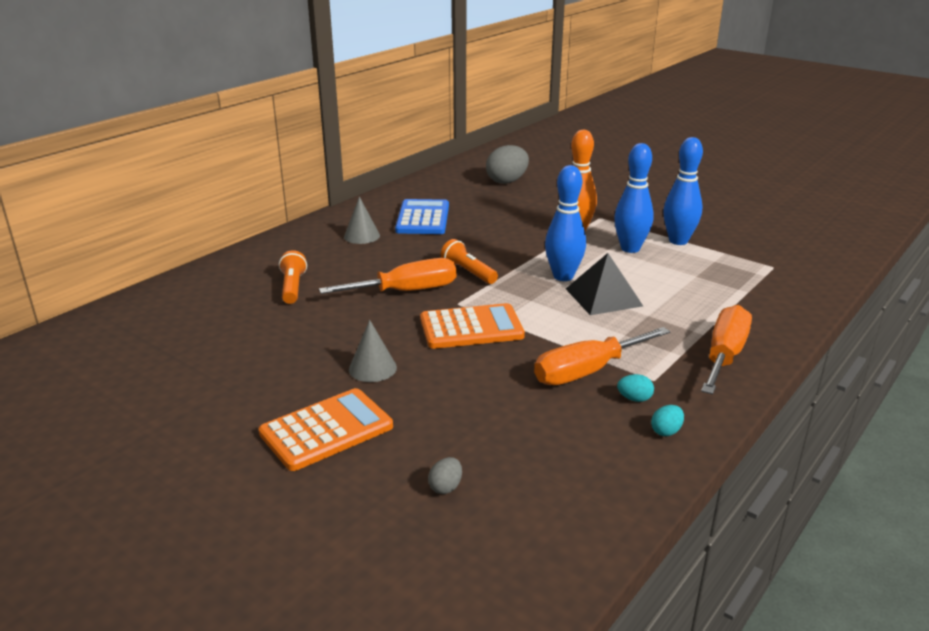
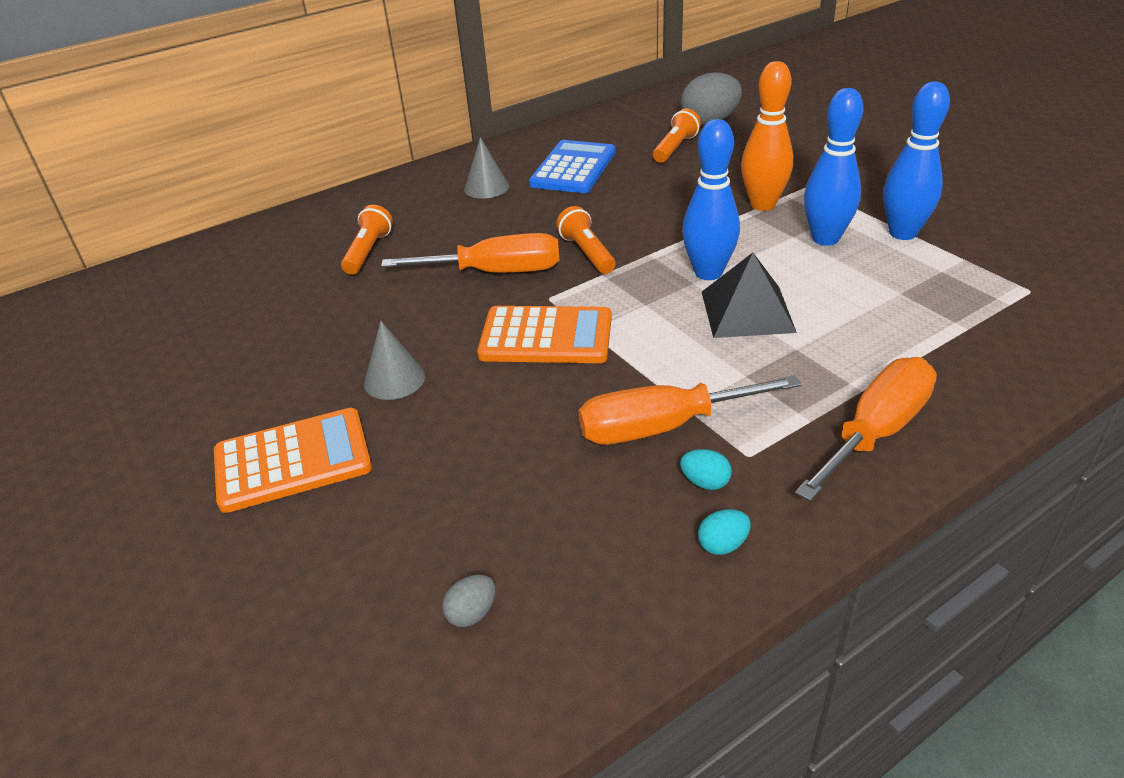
camera: 20 degrees right, 10 degrees up
grey egg [428,457,462,494] -> grey egg moved to [442,574,496,627]
none -> orange flashlight [653,109,701,163]

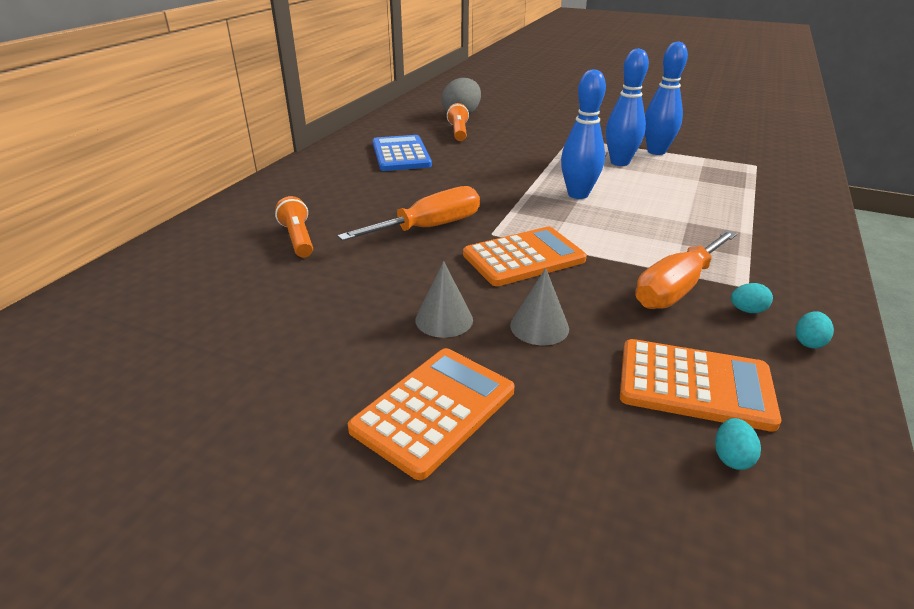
camera: 35 degrees left, 5 degrees down
grey egg [442,574,496,627] -> turquoise egg [715,418,761,470]
grey cone [464,137,509,199] -> grey cone moved to [510,268,569,345]
orange flashlight [556,206,616,274] -> none
black pyramid [702,253,797,338] -> none
orange bowling pin [741,61,793,211] -> none
orange screwdriver [795,357,937,501] -> none
none -> orange calculator [620,339,781,432]

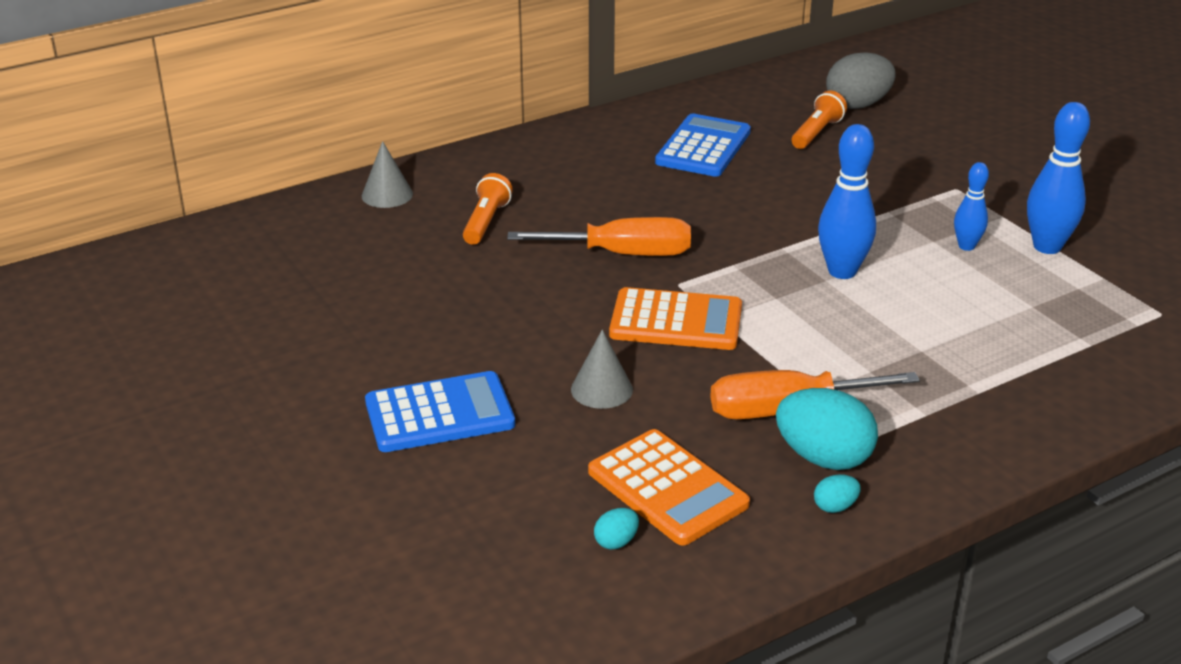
camera: 35 degrees right, 0 degrees up
orange calculator [348,348,514,480] -> blue calculator [365,371,515,452]
grey cone [416,261,473,338] -> grey cone moved to [362,141,413,208]
blue bowling pin [606,48,649,166] -> blue bowling pin [954,162,989,251], size x0.59
turquoise egg [731,283,773,313] -> turquoise egg [776,388,878,470], size x2.20

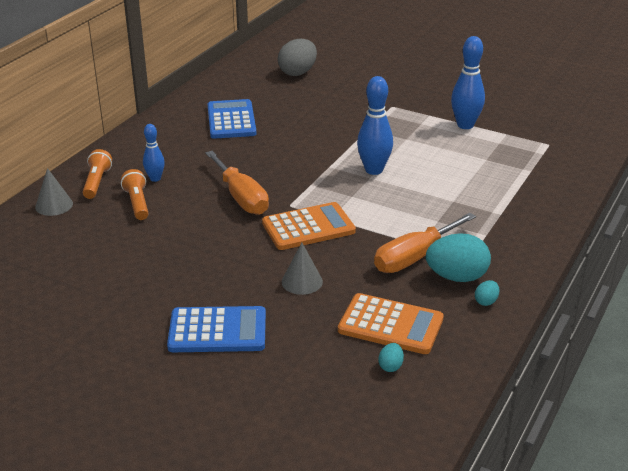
camera: 30 degrees left, 0 degrees up
blue calculator [365,371,515,452] -> blue calculator turned 45 degrees clockwise [167,306,266,352]
orange screwdriver [507,217,691,256] -> orange screwdriver turned 90 degrees clockwise [205,151,269,215]
orange flashlight [792,90,847,149] -> orange flashlight moved to [83,149,112,199]
blue bowling pin [954,162,989,251] -> blue bowling pin moved to [143,124,165,182]

